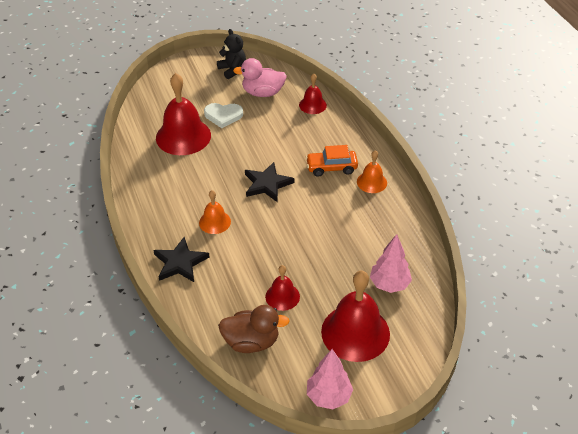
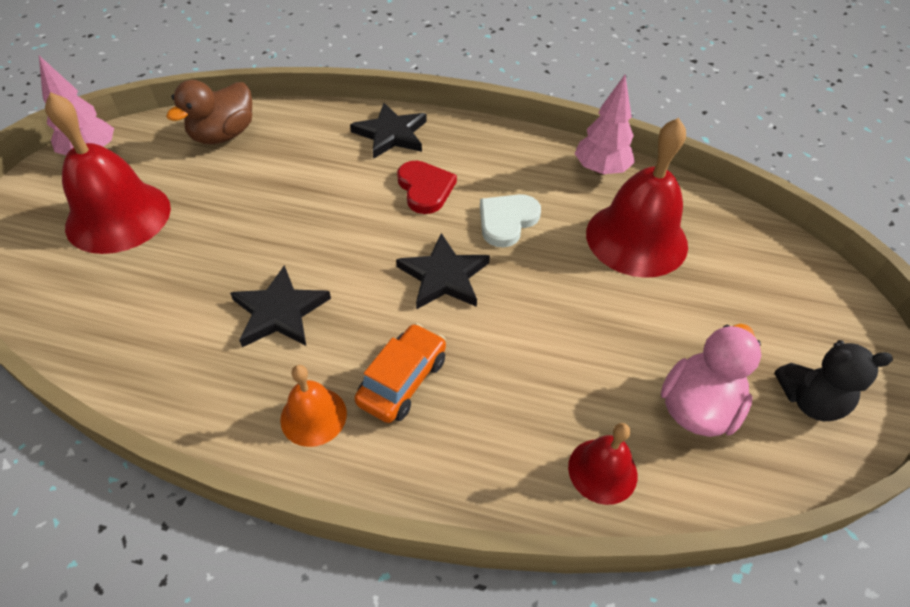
camera: 125 degrees right, 5 degrees up
orange bell [199,190,231,234] -> red heart [397,161,457,214]
white heart [204,103,243,128] -> white heart moved to [480,194,541,248]
red bell [265,265,300,311] -> none
pink tree [370,234,412,293] -> pink tree moved to [575,75,635,175]
none -> black star [230,265,331,347]

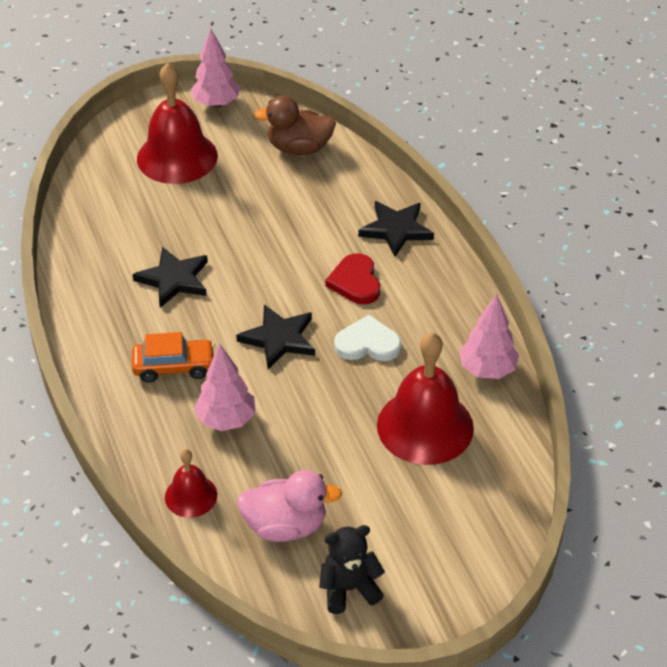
camera: 55 degrees right, 5 degrees down
orange bell [280,365,347,447] -> none
red heart [397,161,457,214] -> red heart turned 135 degrees clockwise [325,253,380,304]
black teddy bear [775,340,893,421] -> black teddy bear turned 105 degrees clockwise [319,525,385,614]
none -> pink tree [194,344,255,431]

